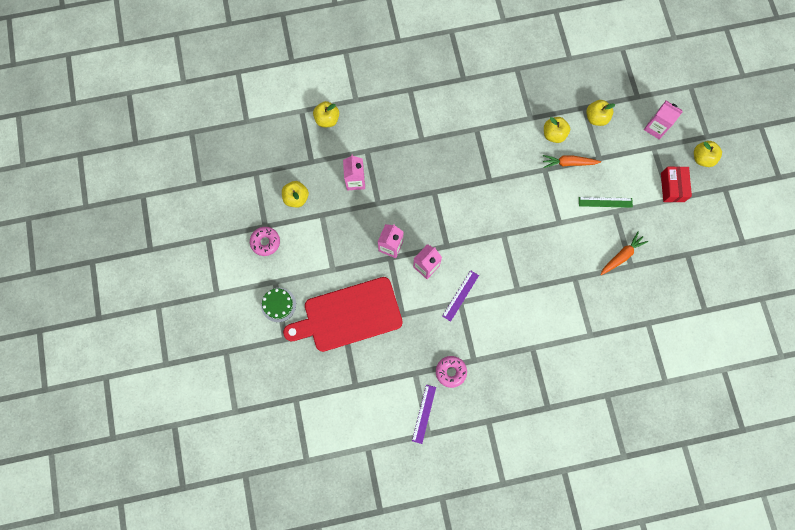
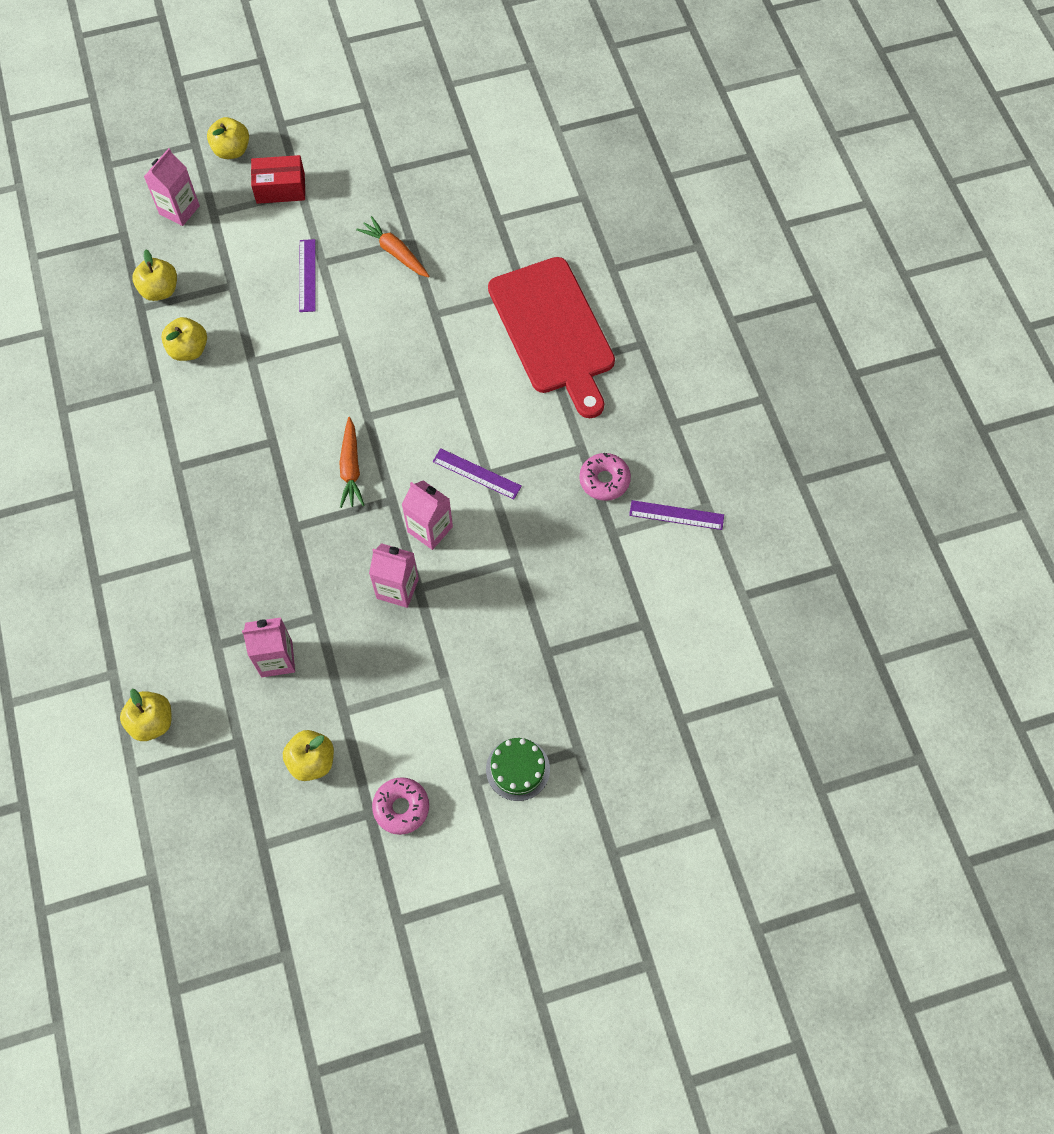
camera: 95 degrees left, 10 degrees down
red cutting board [283,277,403,352] -> red cutting board moved to [488,257,615,418]
orange carrot [543,155,601,168] -> orange carrot moved to [339,417,365,508]
green ruler [579,197,633,208] -> purple ruler [299,239,315,312]

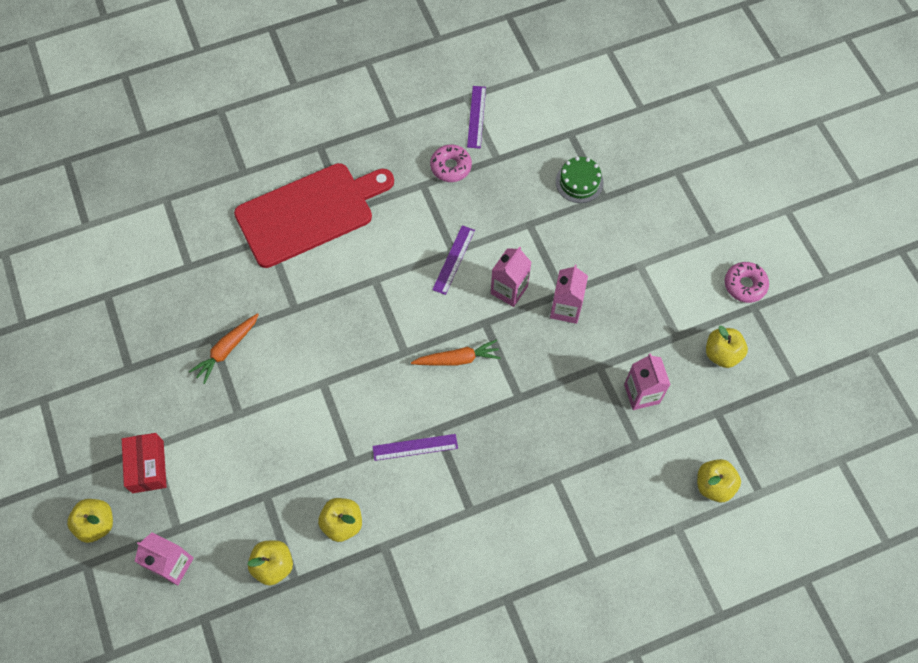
camera: 95 degrees left, 0 degrees up
purple ruler [299,239,315,312] -> purple ruler moved to [373,434,458,461]
green cake [486,738,550,801] -> green cake moved to [556,157,604,203]

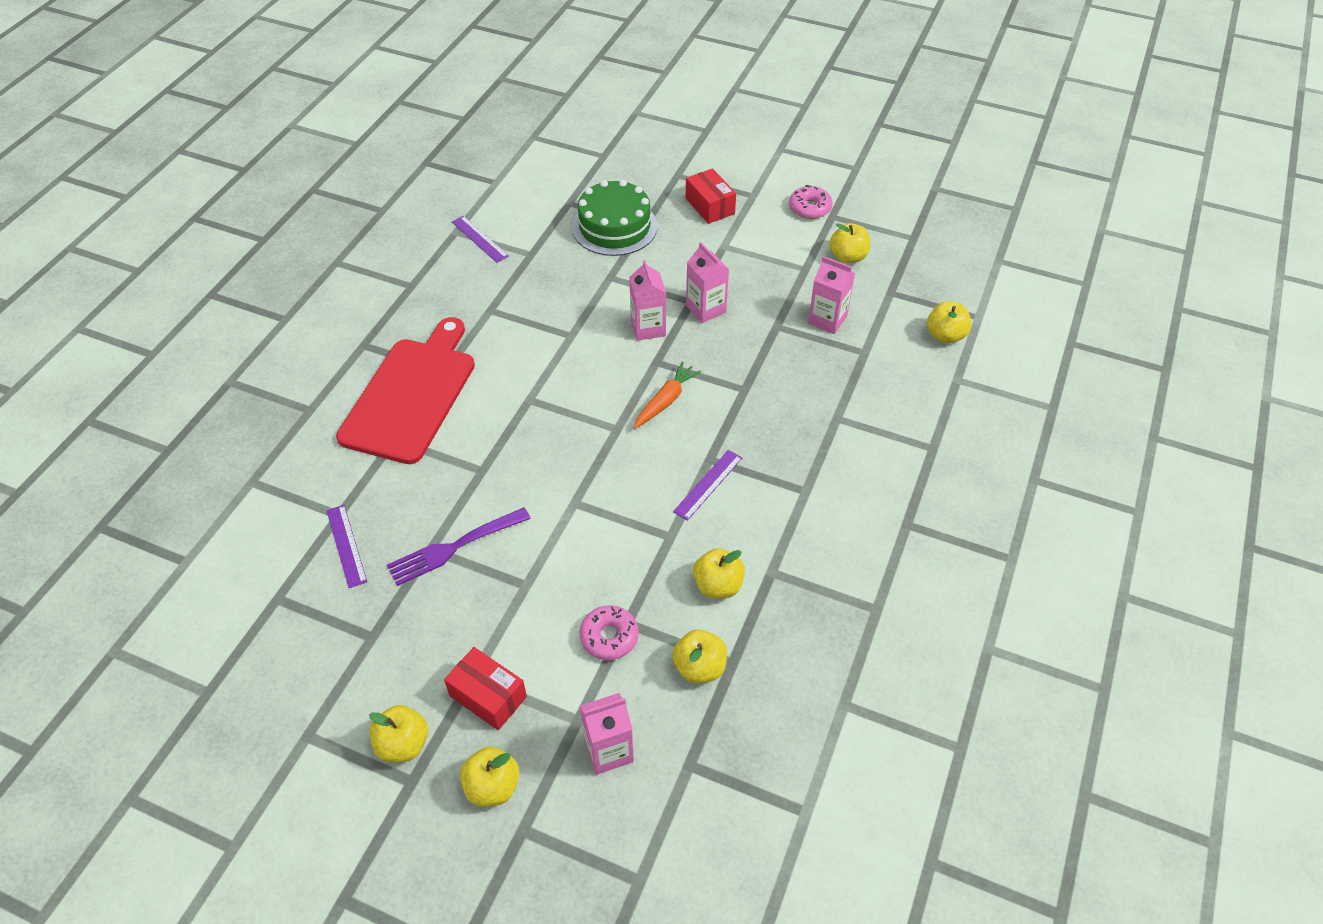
camera: 45 degrees left, 15 degrees down
orange carrot [189,313,259,384] -> purple fork [387,507,531,586]
pink donut [430,145,472,182] -> pink donut moved to [580,605,639,660]
purple ruler [432,225,475,295] -> purple ruler moved to [327,505,367,588]
green cake [556,157,604,203] -> green cake [572,180,658,256], size x1.71
none -> yellow apple [369,705,428,763]
none -> red box [686,168,736,224]

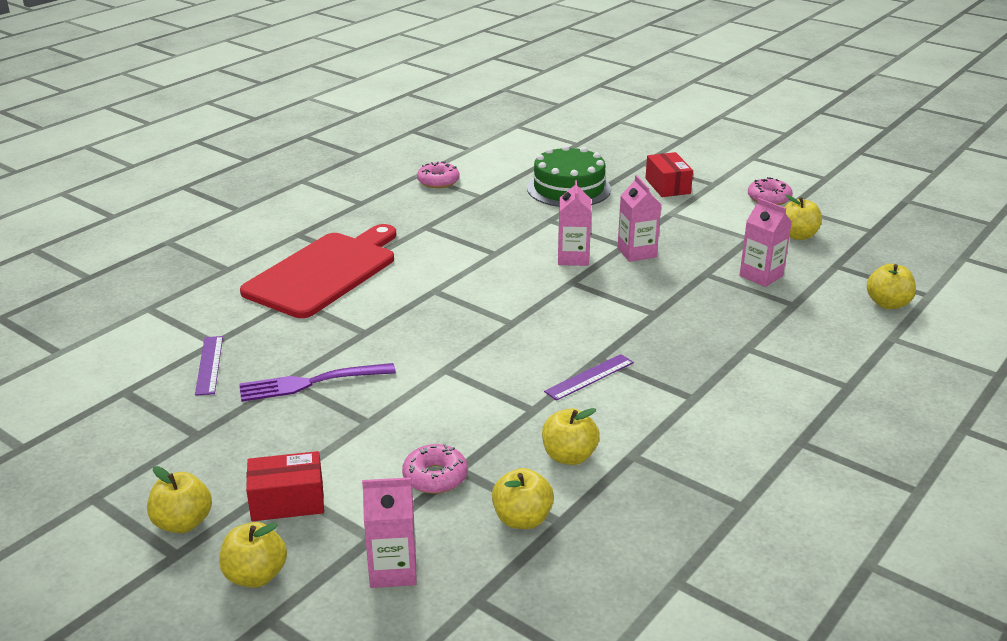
camera: 15 degrees right, 20 degrees down
red box [444,647,527,730] -> red box turned 60 degrees counterclockwise [246,451,324,521]
purple ruler [452,216,509,263] -> pink donut [417,161,460,188]
orange carrot [634,362,701,429] -> none

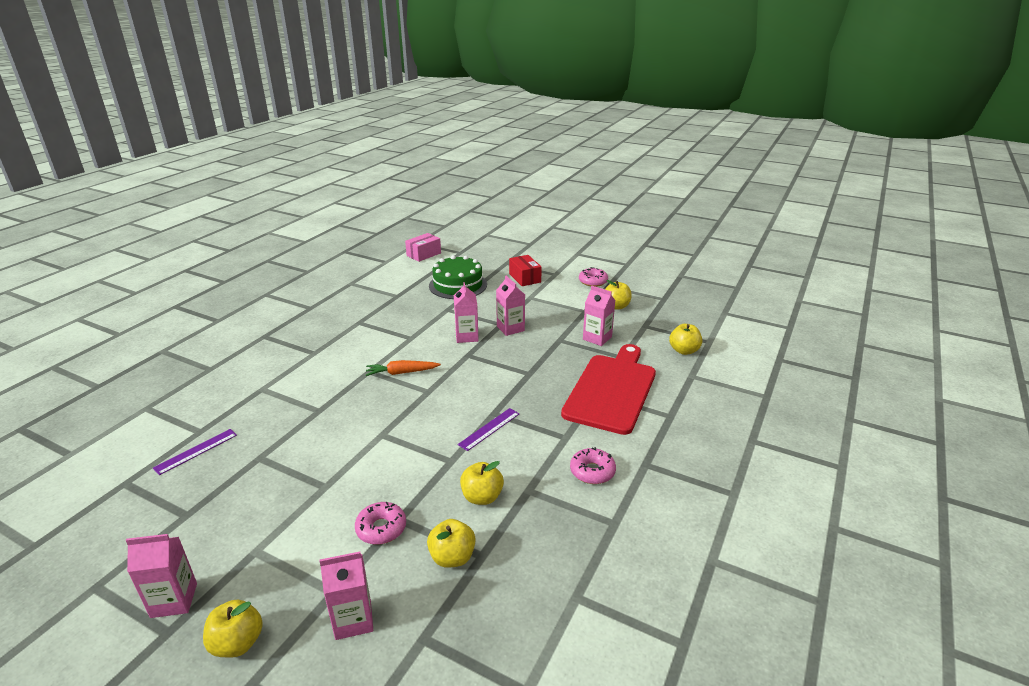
camera: 10 degrees left, 0 degrees up
yellow apple [147,466,212,533] -> pink carton [126,534,197,618]
purple ruler [195,336,223,396] -> purple ruler turned 60 degrees clockwise [153,429,237,475]
purple fork [239,363,396,402] -> none
red cutting board [240,224,396,318] -> red cutting board moved to [561,344,656,435]
red box [246,451,324,521] -> none
pink donut [417,161,460,188] -> pink donut moved to [570,447,616,484]
none -> orange carrot [366,360,441,376]
none -> pink box [405,233,441,262]

